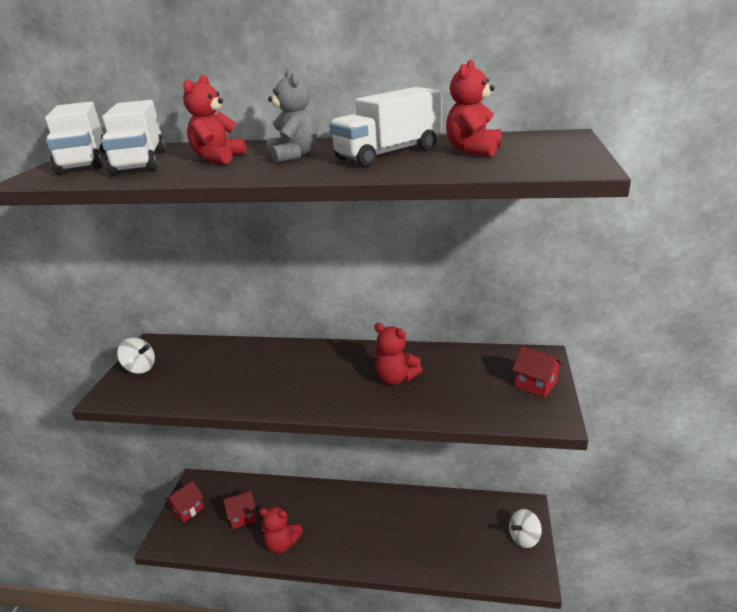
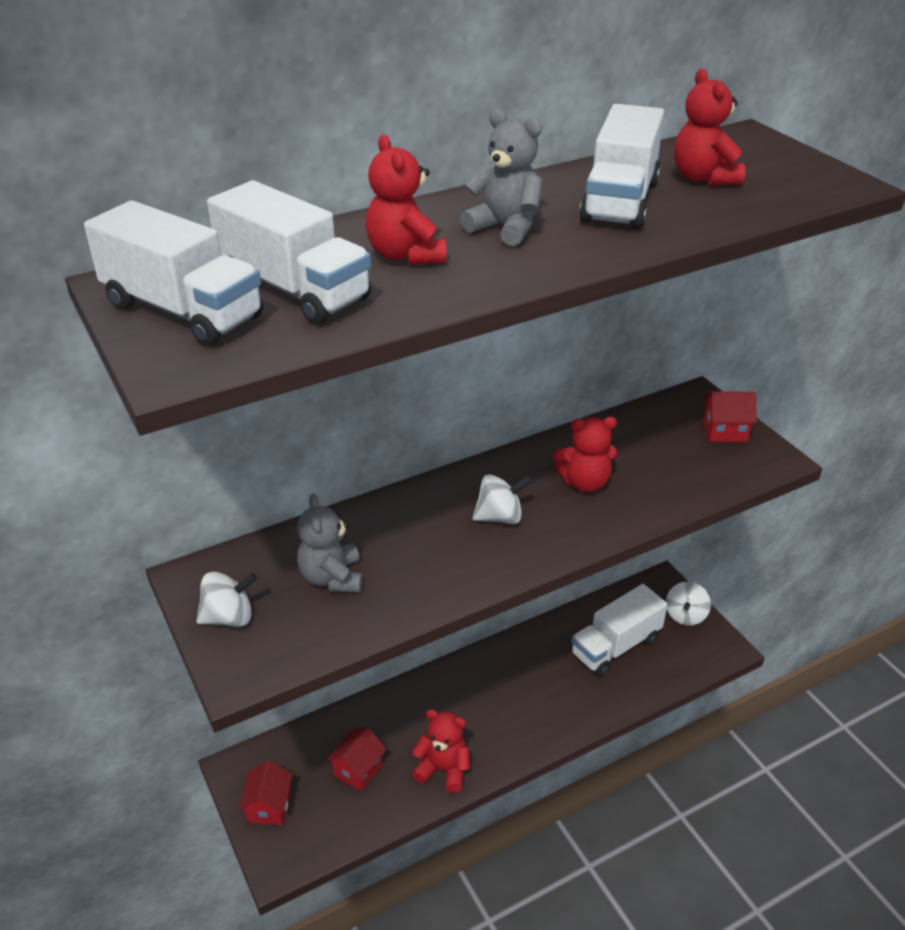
camera: 40 degrees left, 10 degrees up
red teddy bear [259,506,303,553] -> red teddy bear turned 135 degrees counterclockwise [412,709,470,793]
none -> grey teddy bear [297,493,362,593]
none -> white spinning top [472,474,531,524]
none -> white truck [571,584,668,676]

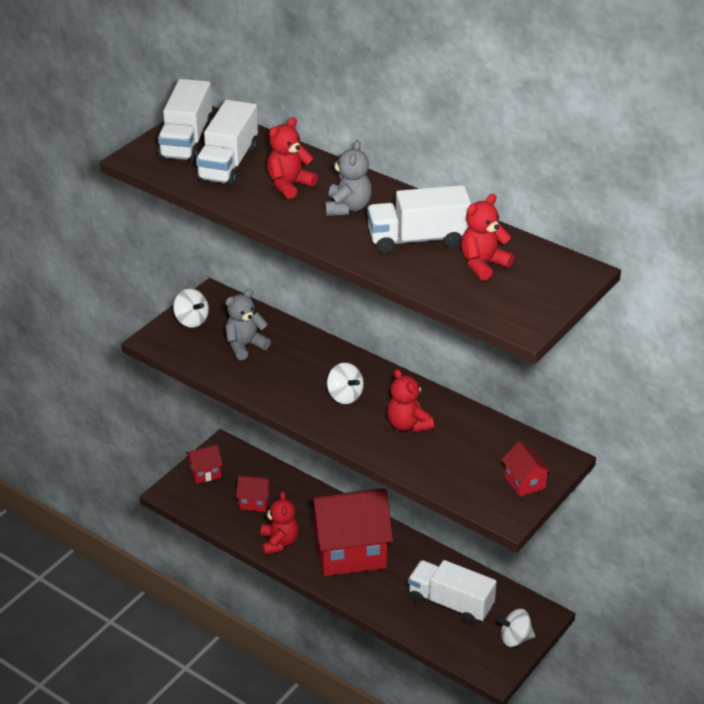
camera: 65 degrees right, 0 degrees up
none -> red house [309,489,393,576]

